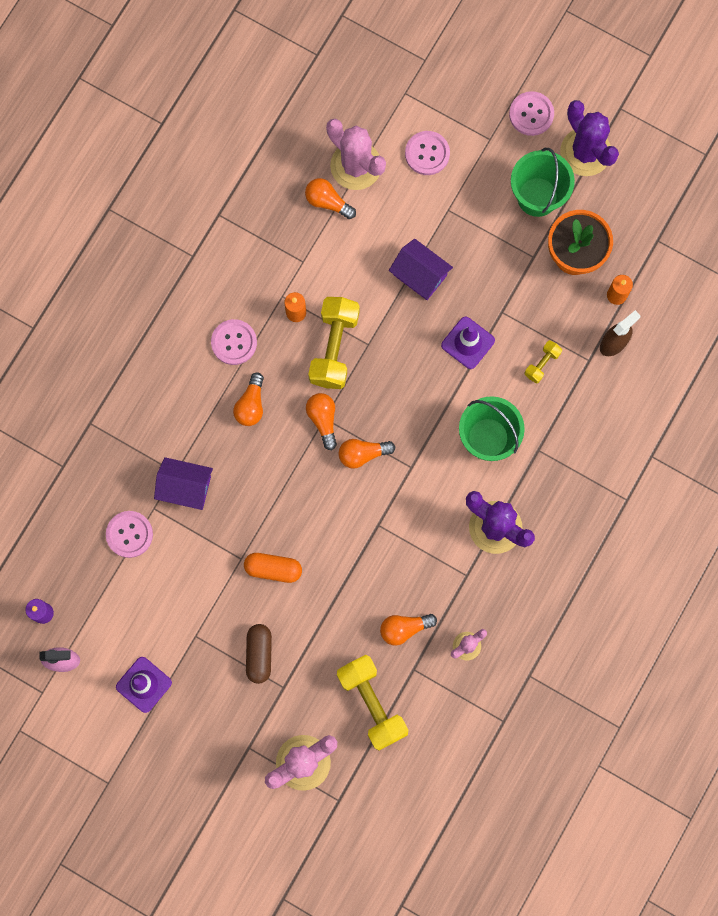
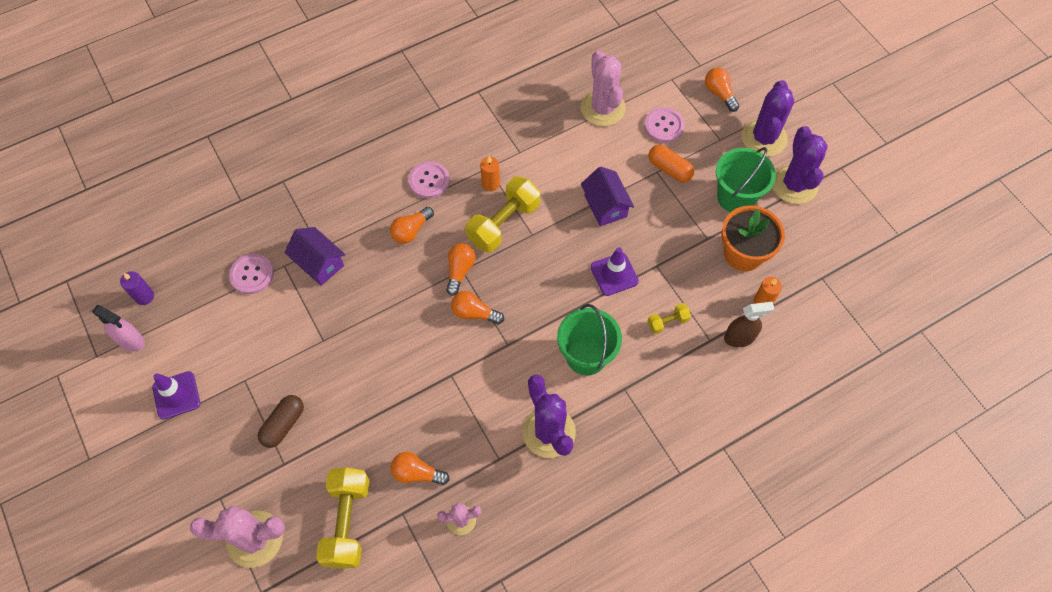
camera: 30 degrees right, 15 degrees down
orange capsule [244,553,302,583] -> orange capsule moved to [648,145,694,182]
orange light bulb [305,178,356,219] -> orange light bulb moved to [705,68,739,112]
pink button [509,91,554,136] -> purple cactus [742,80,794,157]

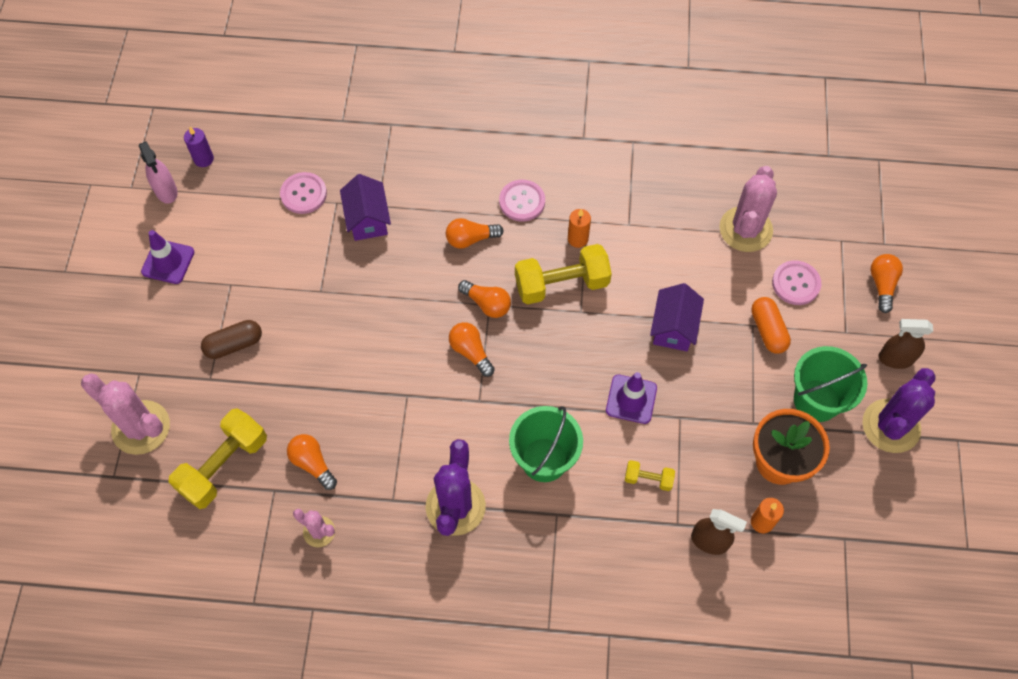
camera: 35 degrees right, 0 degrees up
orange light bulb [446,243,476,296] -> orange light bulb turned 75 degrees clockwise [458,280,511,318]
purple cactus [742,80,794,157] -> brown spray bottle [878,319,933,369]

